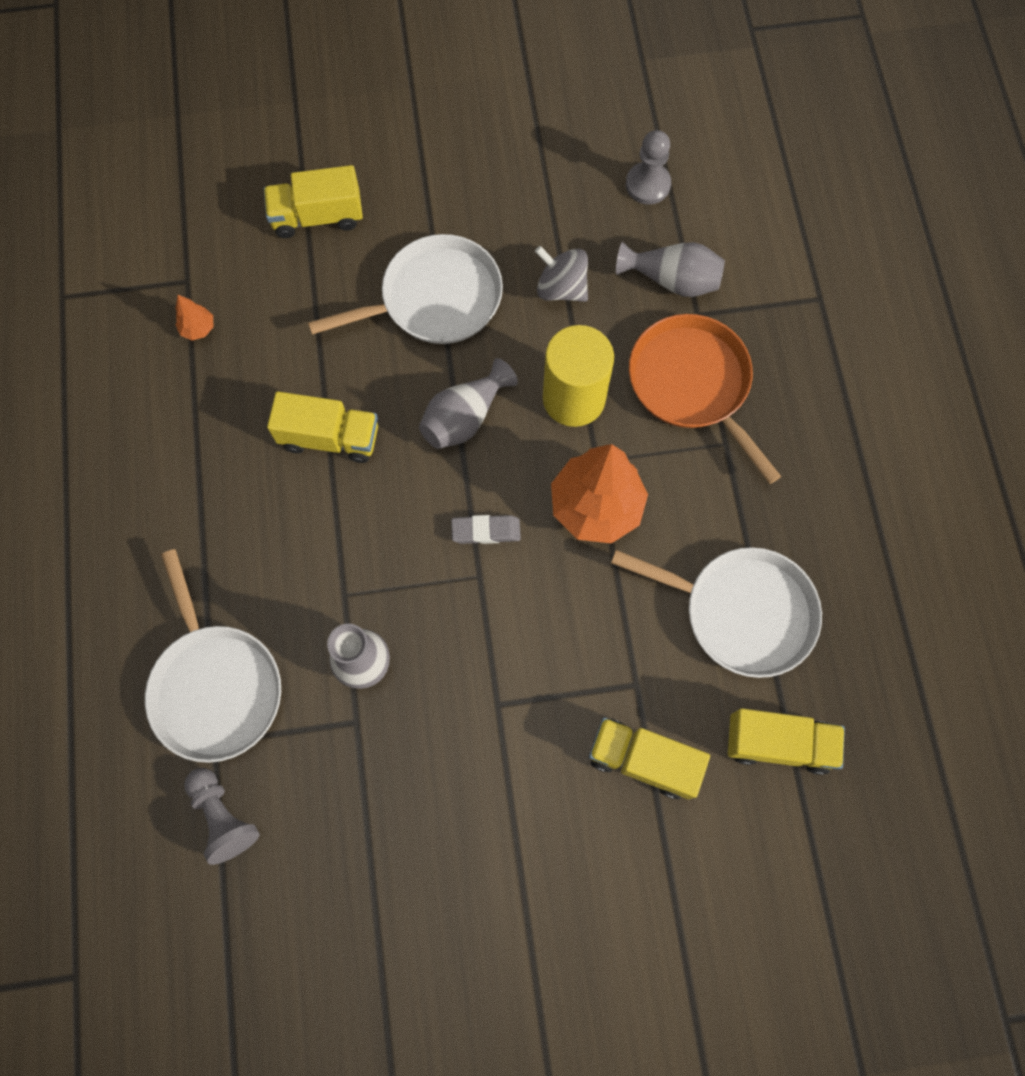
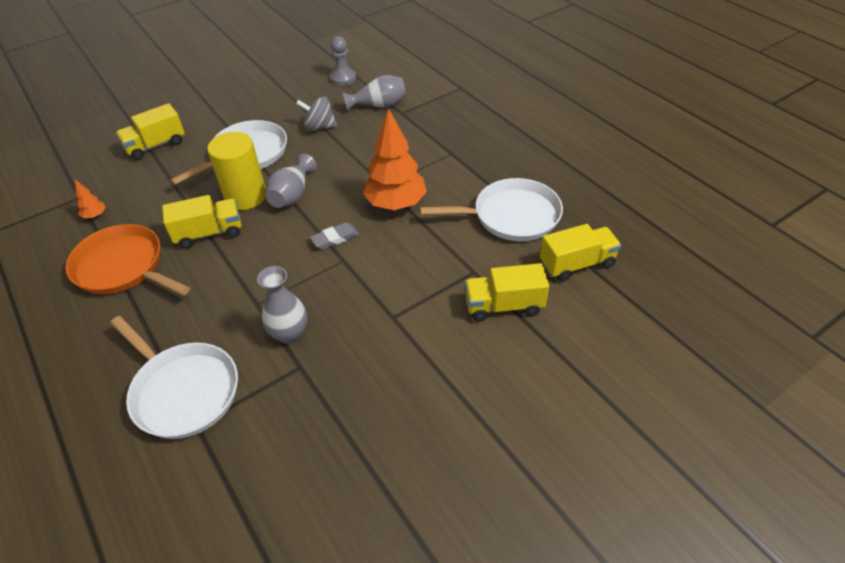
camera: 25 degrees left, 25 degrees down
grey pawn [184,768,260,865] -> none
yellow cylinder [543,325,614,427] -> yellow cylinder moved to [207,132,266,210]
orange pan [629,314,781,484] -> orange pan moved to [66,224,190,295]

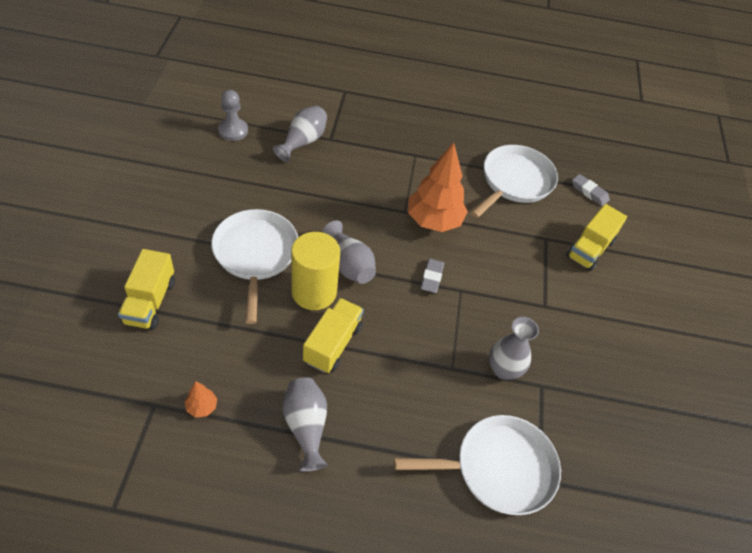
camera: 55 degrees left, 5 degrees up
orange pan [66,224,190,295] -> grey vase [283,378,328,472]
grey spinning top [296,96,337,131] -> none
yellow truck [540,224,621,282] -> grey eraser [572,174,610,206]

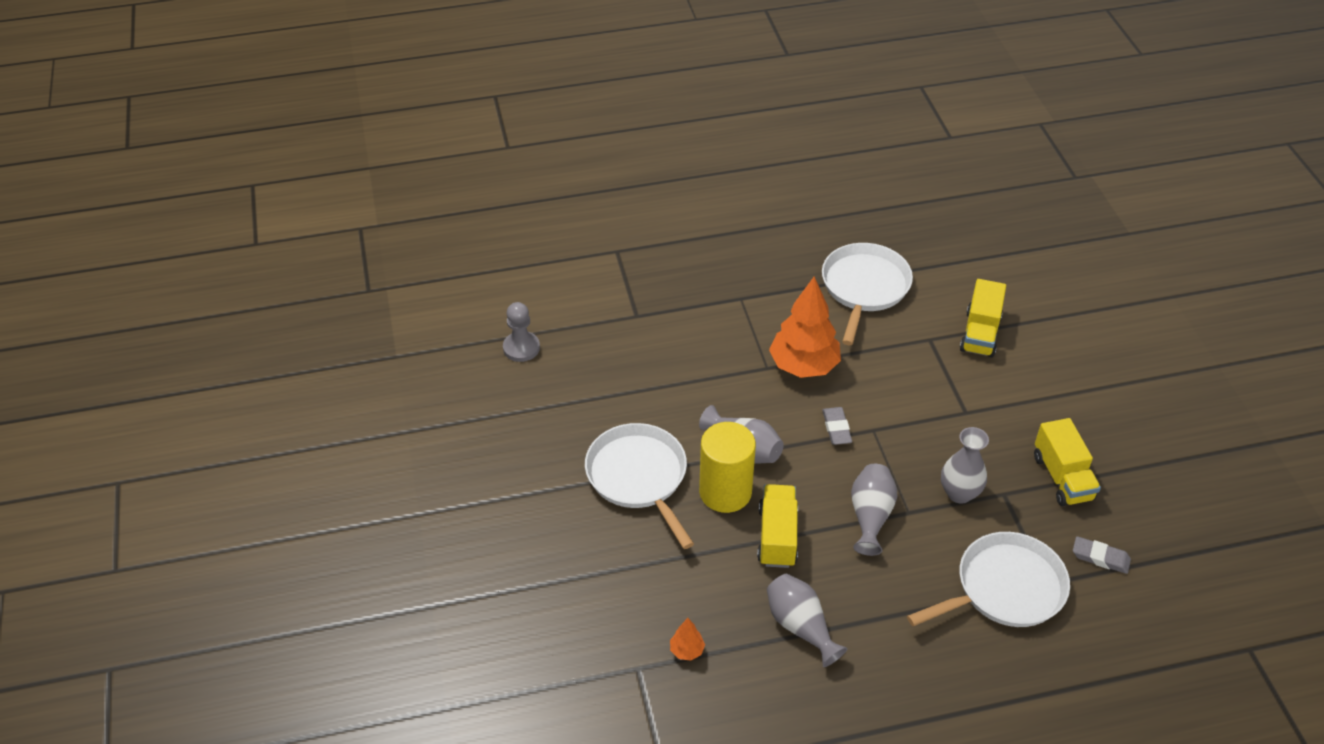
camera: 15 degrees left, 5 degrees down
yellow truck [118,249,175,330] -> yellow truck moved to [1034,418,1101,506]
grey vase [273,106,327,162] -> grey vase moved to [851,464,897,556]
grey eraser [572,174,610,206] -> grey eraser moved to [1073,536,1131,574]

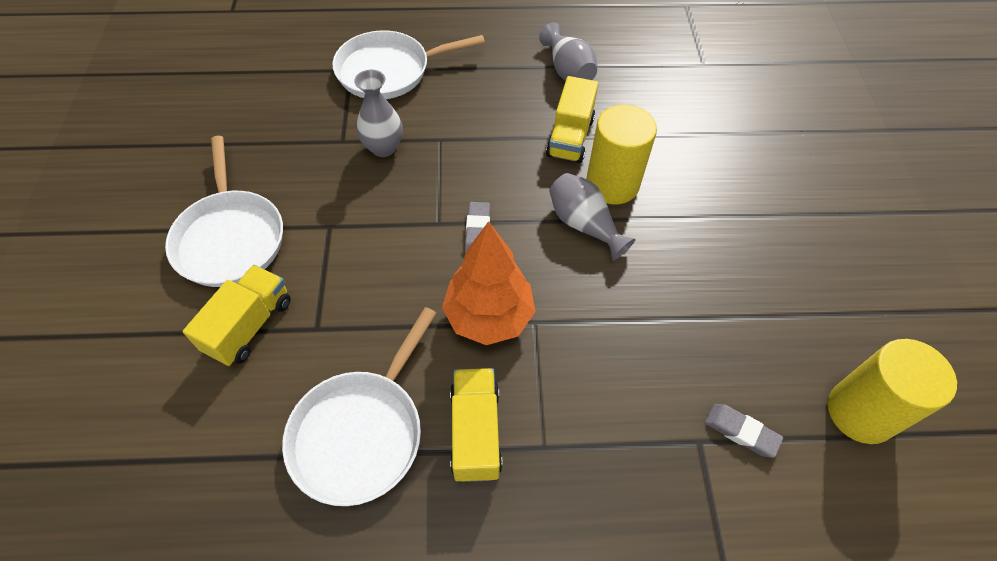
camera: 170 degrees left, 10 degrees up
grey pawn [503,302,540,362] -> yellow cylinder [828,339,957,444]
white pan [585,423,694,549] -> white pan moved to [165,136,283,287]
orange tree [670,618,705,661] -> none
grey vase [851,464,897,556] -> none
yellow truck [1034,418,1101,506] -> yellow truck moved to [450,368,503,482]
grey eraser [1073,536,1131,574] -> grey eraser moved to [705,404,783,458]

